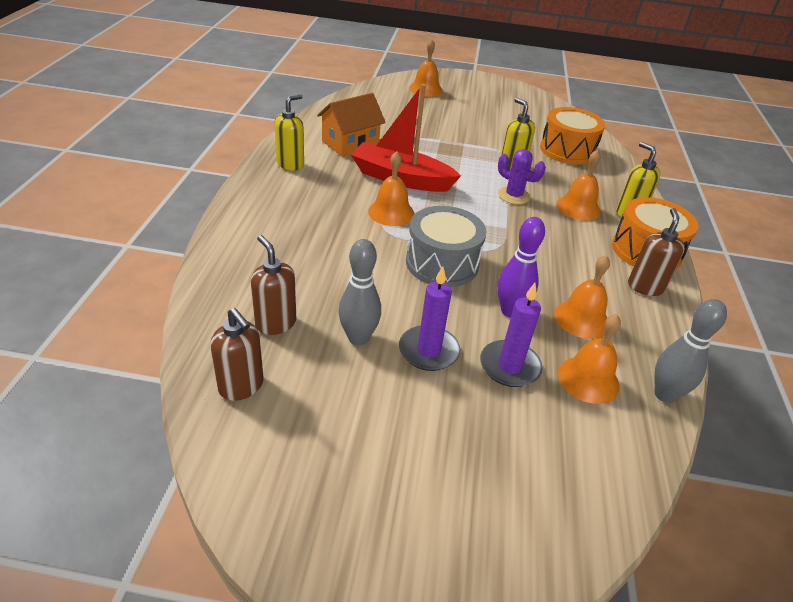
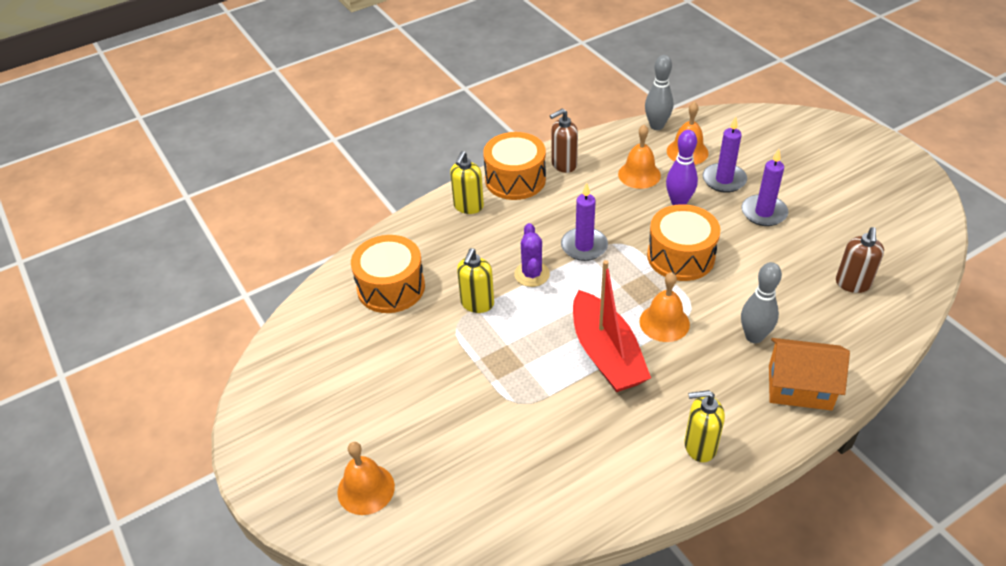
camera: 125 degrees left, 5 degrees up
brown soap dispenser [210,308,264,401] -> none
orange house [317,93,386,157] -> orange house moved to [769,338,850,411]
grey bowling pin [338,239,381,346] -> grey bowling pin moved to [741,262,782,343]
grey drum [406,206,486,287] -> orange drum [647,204,720,281]
orange bell [556,150,601,221] -> none
none -> purple candle [561,183,608,261]

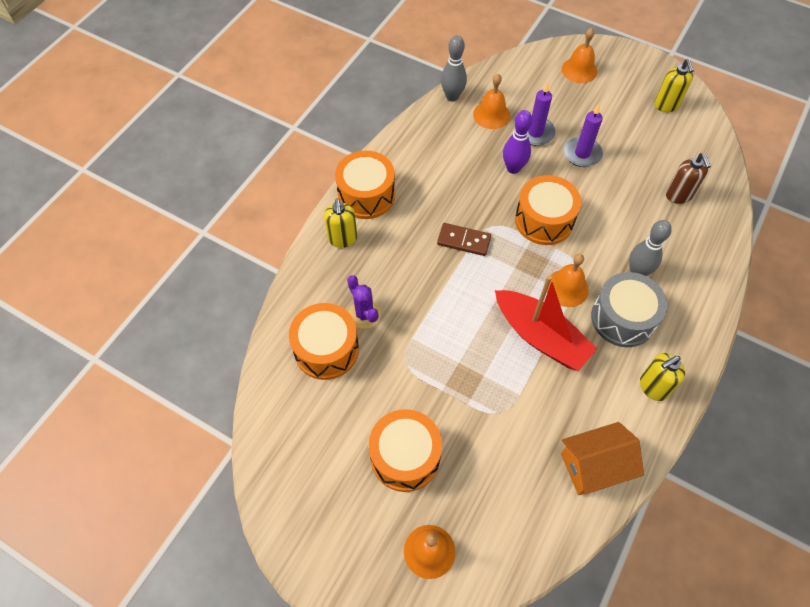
camera: 30 degrees left, 15 degrees up
yellow soap dispenser [457,248,494,313] -> yellow soap dispenser moved to [654,59,694,112]
purple cactus [514,223,550,287] -> purple cactus moved to [347,275,381,329]
brown soap dispenser [550,108,578,173] -> none
purple candle [561,183,608,261] -> brown domino [437,223,491,256]
orange bell [618,125,661,189] -> orange bell moved to [562,28,597,83]
orange house [769,338,850,411] -> orange house moved to [561,422,644,495]
none -> orange drum [369,409,442,492]
none -> grey drum [591,272,667,347]

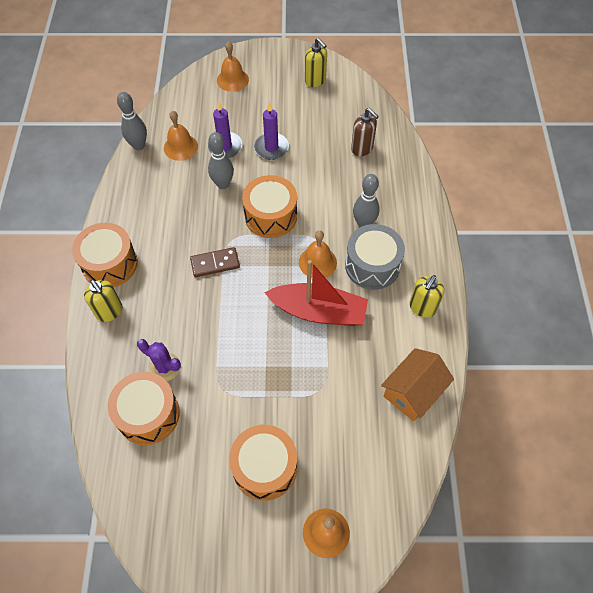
camera: 30 degrees left, 0 degrees up
purple bowling pin [503,110,532,174] -> grey bowling pin [208,132,234,189]

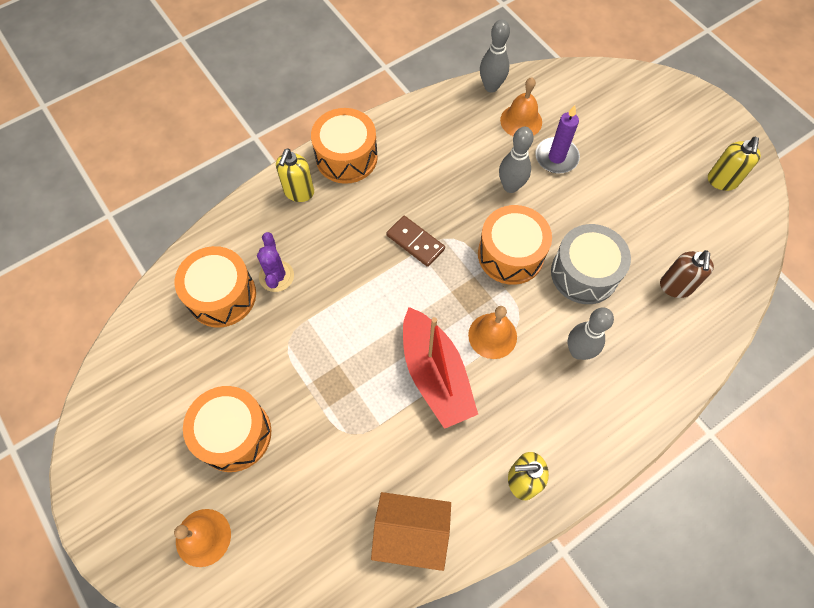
camera: 55 degrees right, 5 degrees up
orange bell [217,41,249,92] -> none
purple candle [254,102,289,160] -> none
grey drum [345,224,405,290] -> grey drum moved to [551,224,631,304]

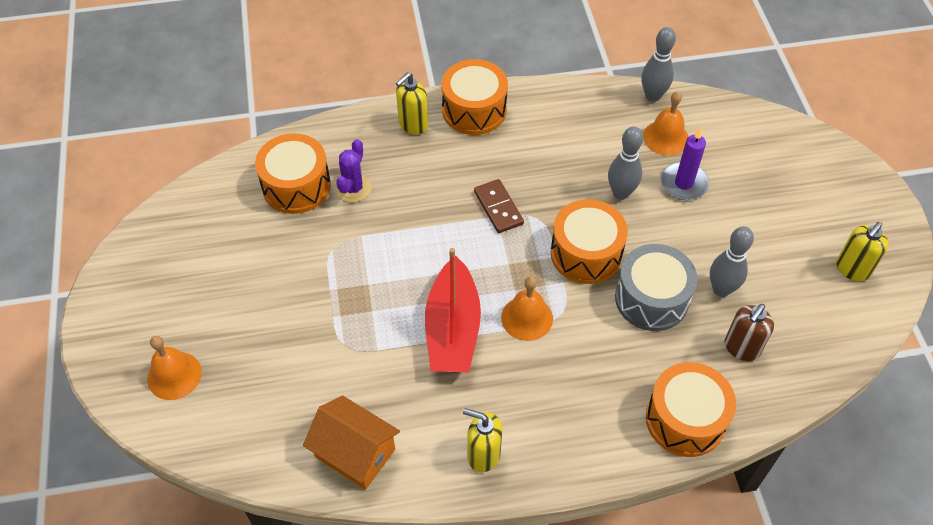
camera: 25 degrees right, 10 degrees down
orange drum [183,386,271,472] -> orange drum moved to [646,362,736,457]
grey bowling pin [568,307,614,360] -> grey bowling pin moved to [710,226,754,297]

